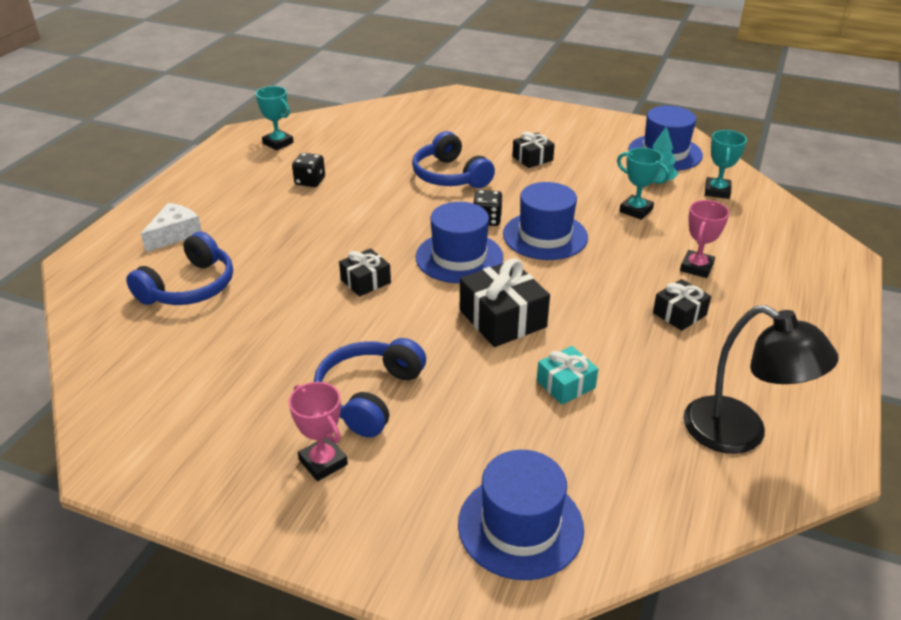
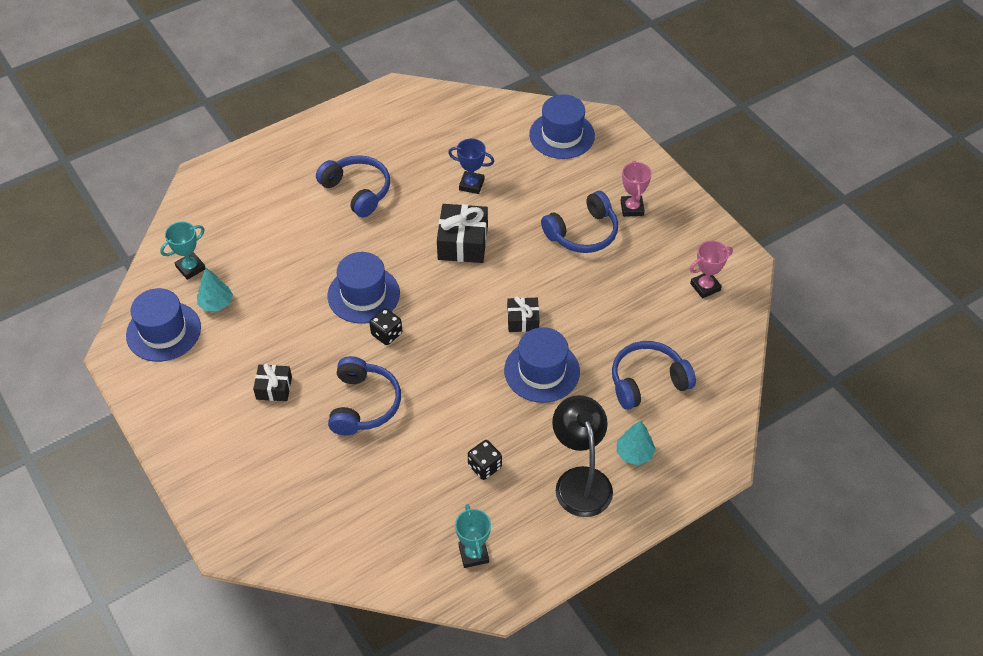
camera: 145 degrees left, 15 degrees up
white cheese [141,203,202,252] -> turquoise tree [617,421,656,465]
blue hat [416,202,503,283] -> blue hat moved to [504,327,580,403]
turquoise gift [537,346,598,405] -> blue trophy [448,139,495,194]
turquoise trophy [617,148,670,220] -> none
black gift [653,279,711,331] -> blue headphones [316,155,390,217]
pink trophy [680,200,730,278] -> pink trophy moved to [690,240,733,299]
black lamp [683,305,839,454] -> black lamp moved to [552,395,613,517]

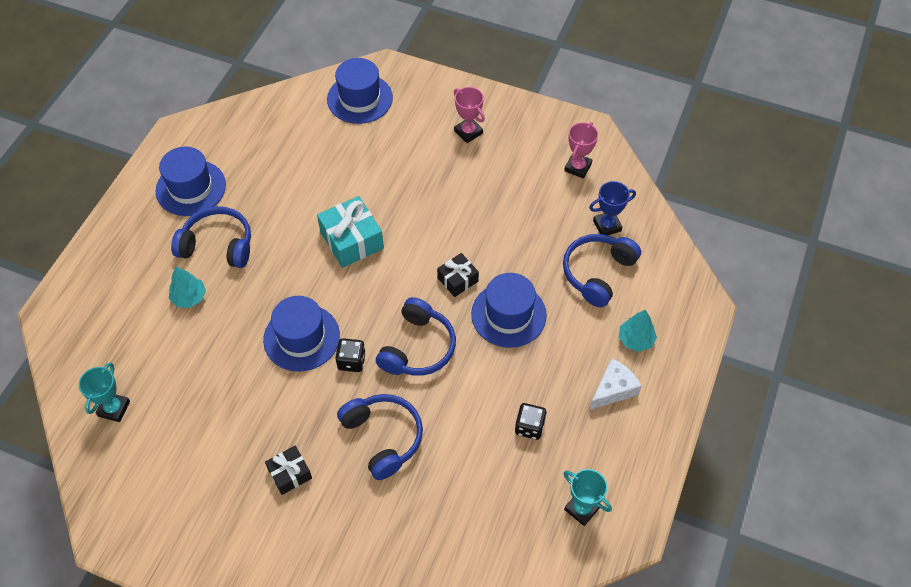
camera: 35 degrees left, 5 degrees up
blue hat [126,288,201,362] -> blue hat moved to [155,147,226,216]
turquoise tree [197,268,233,311] -> turquoise tree moved to [169,266,206,308]
black gift [437,204,488,263] -> turquoise gift [317,196,384,268]
blue trophy [448,139,495,194] -> blue trophy moved to [589,181,636,235]
blue headphones [541,191,618,253] -> blue headphones moved to [376,297,456,376]
black lamp [552,395,613,517] -> white cheese [589,358,642,410]

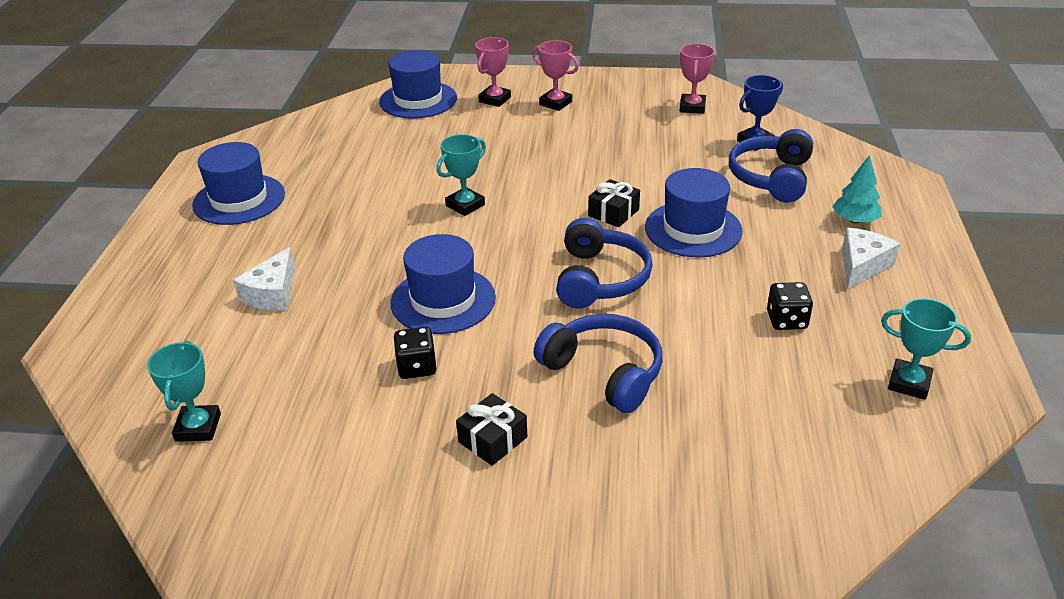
camera: 15 degrees left, 20 degrees down
turquoise tree [169,266,206,308] -> white cheese [233,247,295,311]
blue headphones [171,206,251,268] -> none
turquoise gift [317,196,384,268] -> turquoise trophy [436,134,486,216]
black dice [335,338,366,372] -> black dice moved to [394,327,437,379]
none -> pink trophy [475,37,511,107]

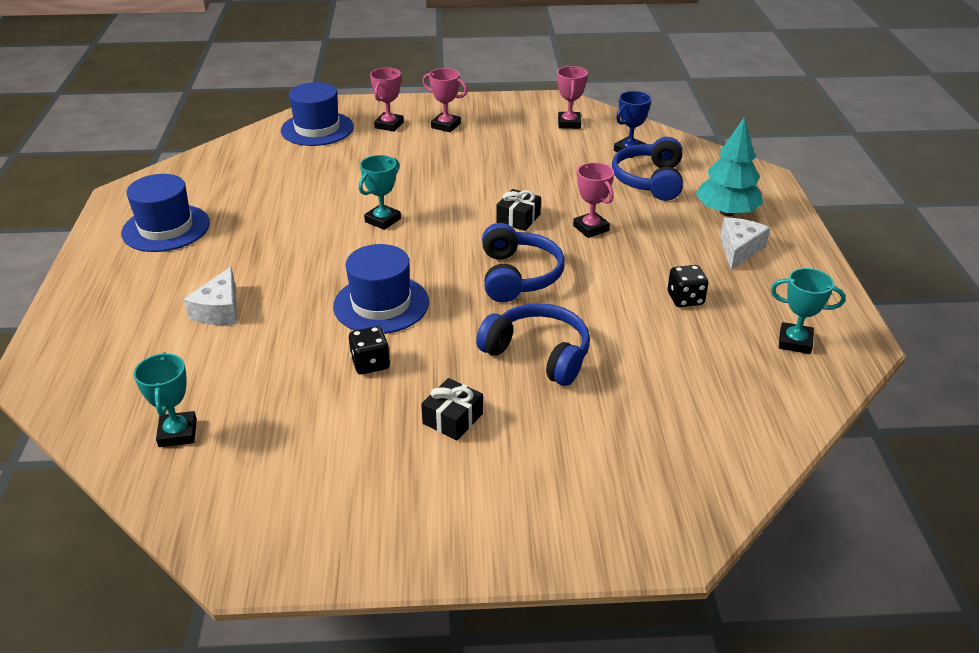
camera: 10 degrees left, 0 degrees up
blue hat [645,168,743,258] -> pink trophy [573,162,614,238]
turquoise tree [832,155,882,224] -> turquoise tree [696,117,764,216], size x1.59

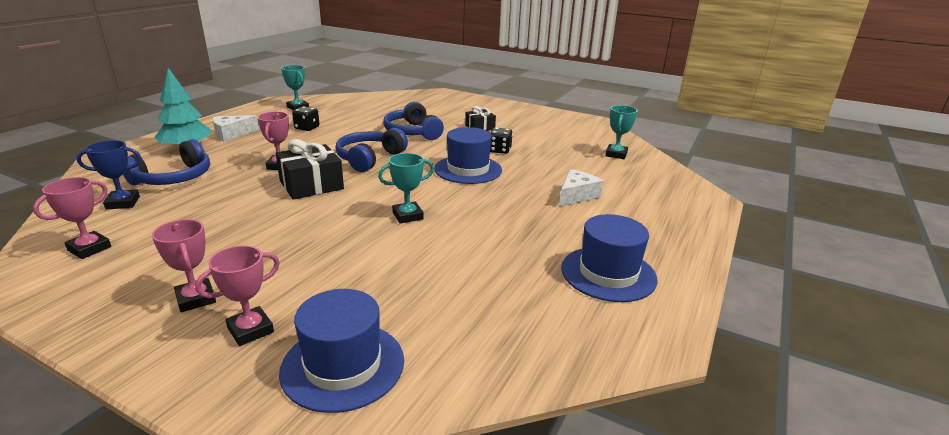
camera: 150 degrees left, 10 degrees down
black gift [496,189,541,231] -> black gift [276,139,344,200], size x1.68

